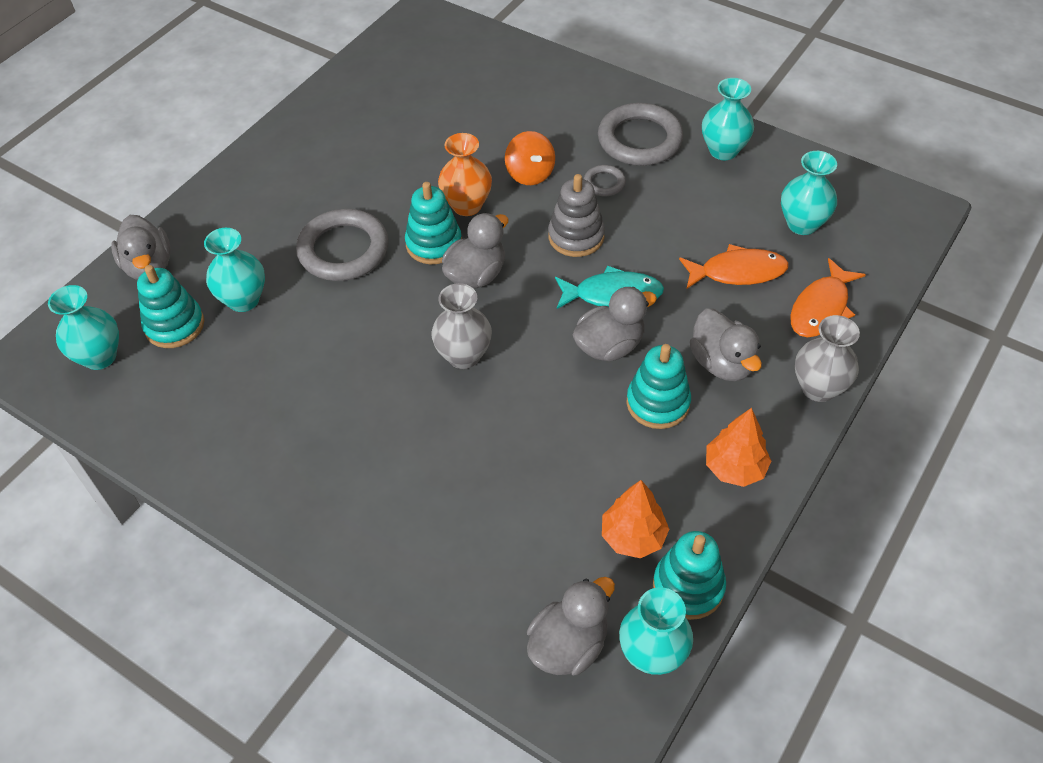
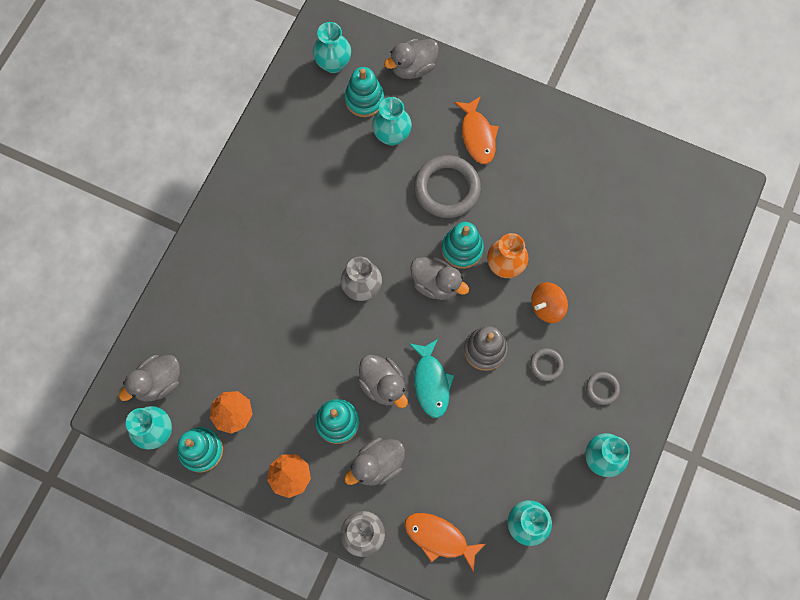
camera: 80 degrees right, 20 degrees up
grey duck [527,577,615,675] -> grey duck turned 105 degrees clockwise [119,355,180,402]
grey ring [598,103,683,166] -> grey ring [586,372,620,405], size x0.48
orange fish [679,244,789,289] -> orange fish moved to [454,96,499,164]

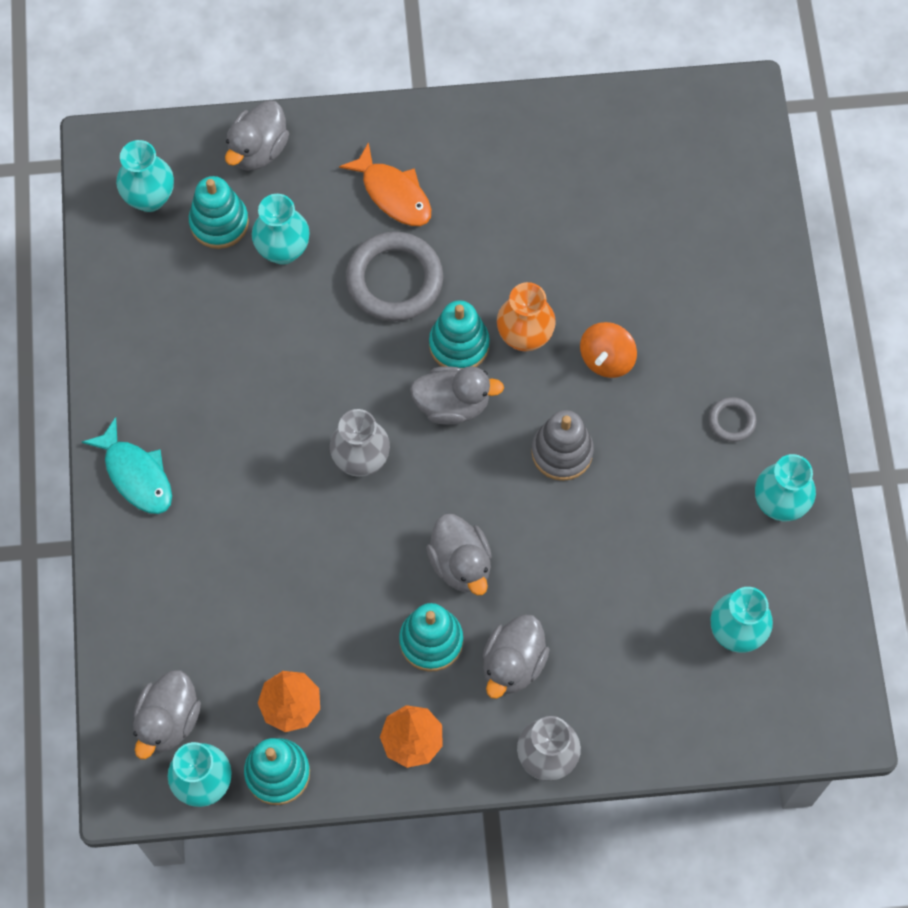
camera: 30 degrees left, 5 degrees down
grey duck [358,355,408,408] -> grey duck turned 45 degrees clockwise [426,514,492,595]
orange fish [404,513,487,572] -> none
turquoise fish [409,339,454,418] -> turquoise fish moved to [82,417,172,514]
grey ring [530,348,564,381] -> none

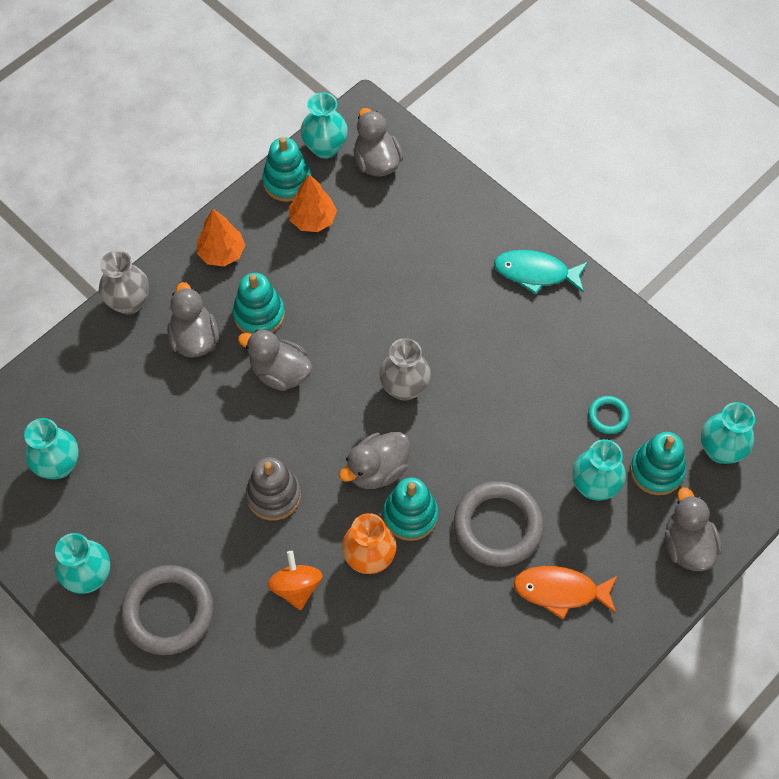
camera: 140 degrees right, 5 degrees down
grey ring [709,397,756,442] -> grey ring [121,565,214,655], size x2.10
none -> turquoise ring [588,396,630,434]

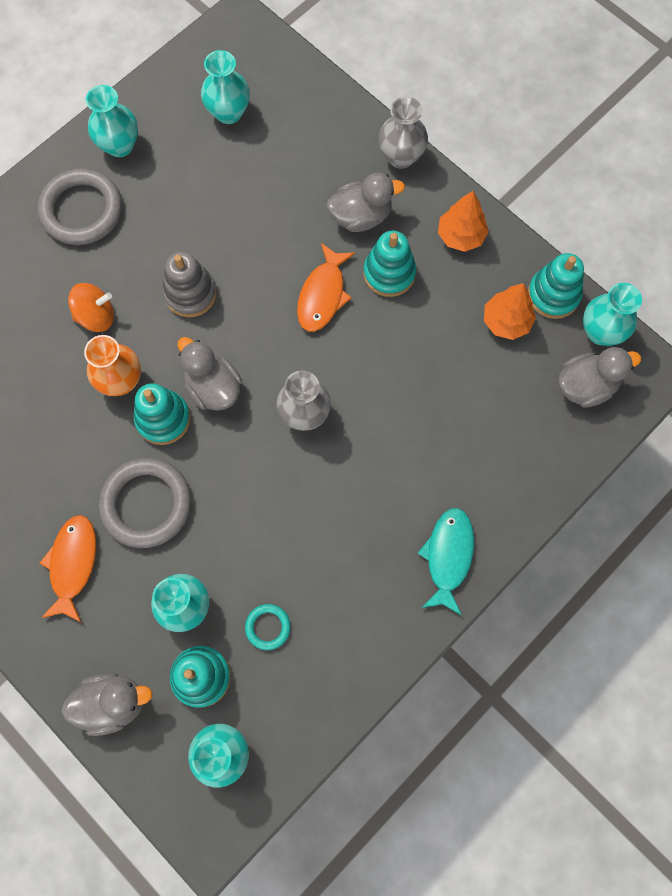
camera: 90 degrees right, 10 degrees up
grey duck [238,330,312,391] -> orange fish [297,243,355,332]

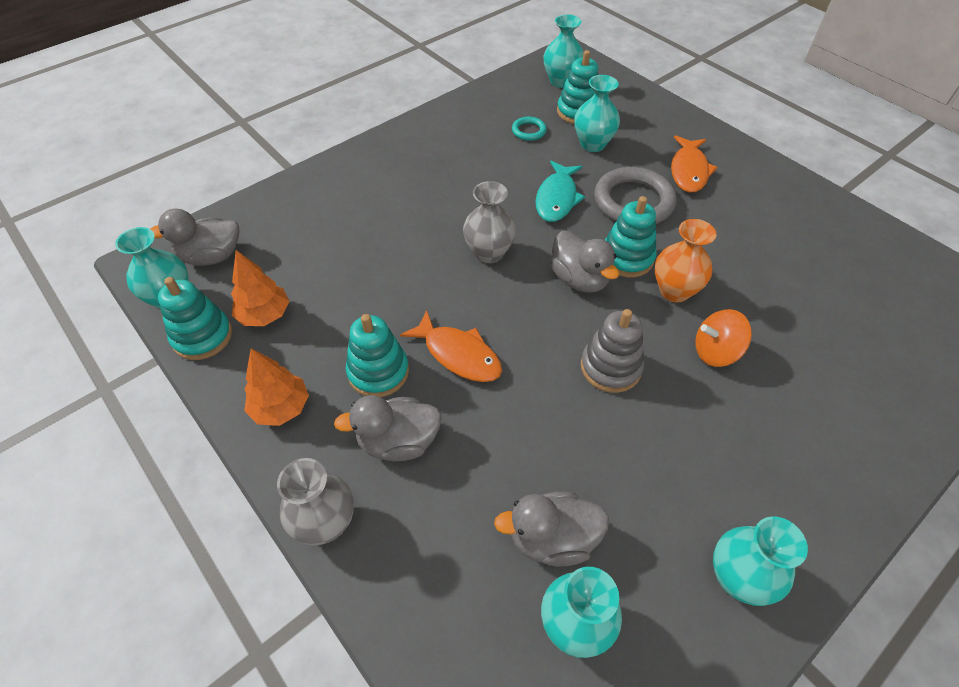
camera: 175 degrees left, 20 degrees down
grey ring [38,168,122,245] -> none
grey duck [61,673,153,736] -> grey duck moved to [494,491,609,567]
orange fish [297,243,355,332] -> orange fish turned 105 degrees clockwise [400,310,502,382]
turquoise fish [418,508,474,615] -> turquoise fish moved to [535,161,585,222]

